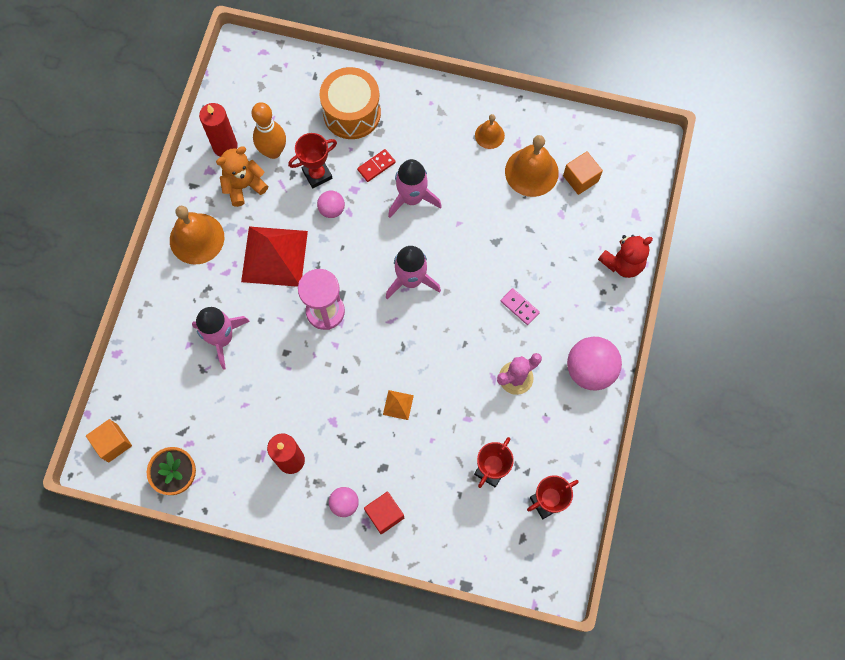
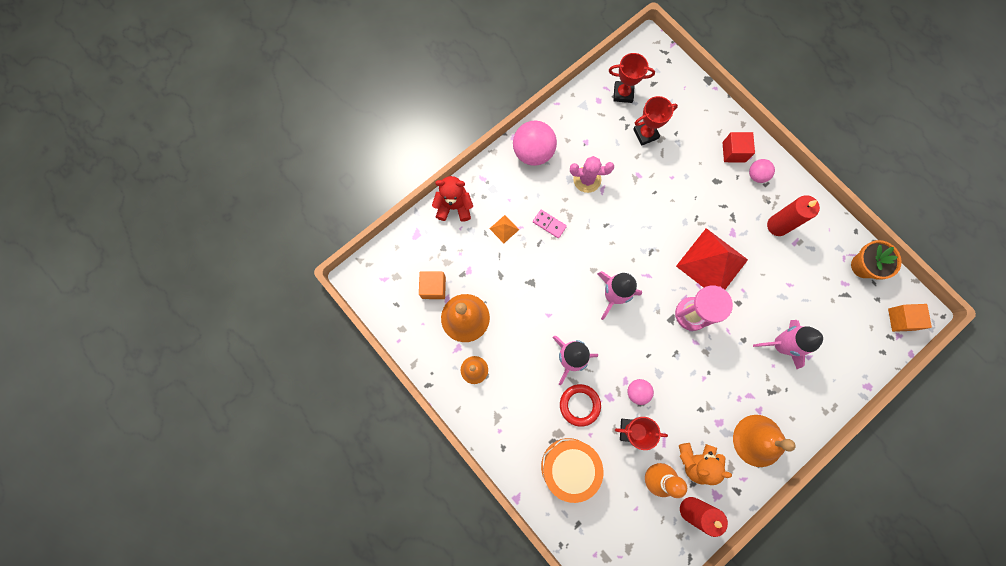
camera: 145 degrees left, 5 degrees up
red pyramid [241,226,308,287] -> red pyramid moved to [676,228,748,289]
red domino [357,149,396,182] -> red ring [560,384,601,427]
orange pyramid [383,390,414,420] -> orange pyramid moved to [489,215,519,243]
pink domino [501,288,540,325] -> pink domino turned 45 degrees counterclockwise [533,210,567,238]

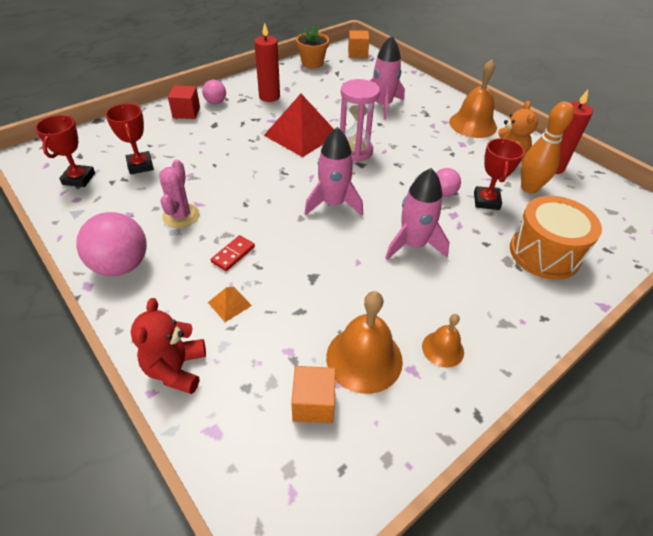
camera: 90 degrees left, 30 degrees down
pink domino [533,210,567,238] -> red domino [211,235,255,271]
red ring [560,384,601,427] -> none

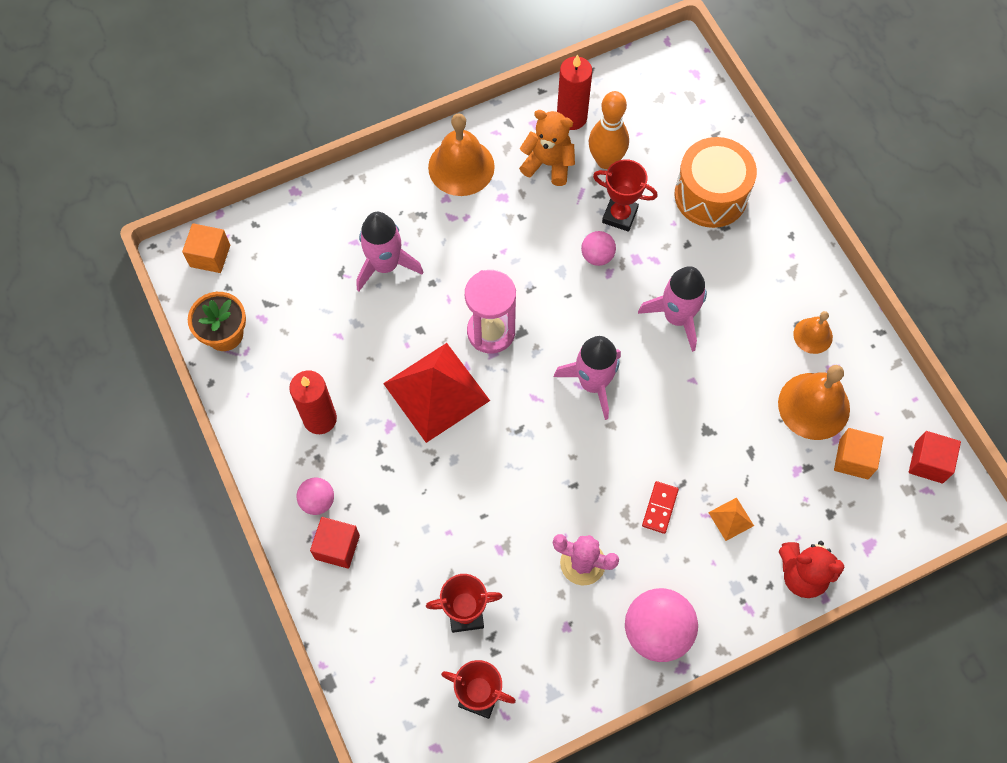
camera: 75 degrees left, 20 degrees up
red domino [211,235,255,271] -> red domino turned 60 degrees clockwise [642,481,679,534]
none -> red cube [909,431,961,484]

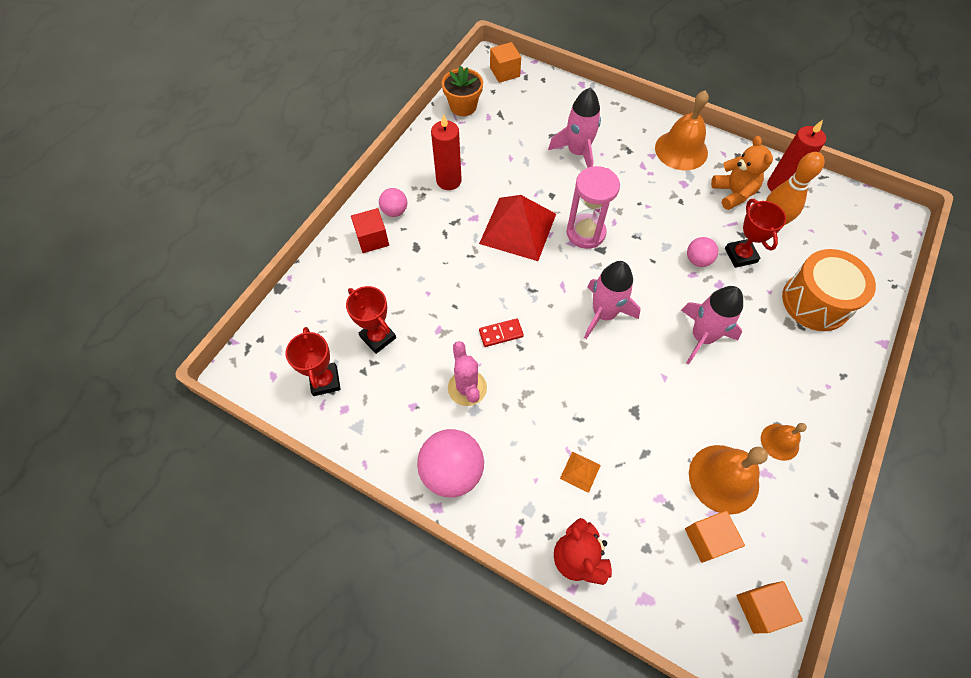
camera: 55 degrees right, 5 degrees down
red domino [642,481,679,534] -> red domino moved to [479,318,524,347]
red cube [909,431,961,484] -> orange cube [736,581,803,634]

